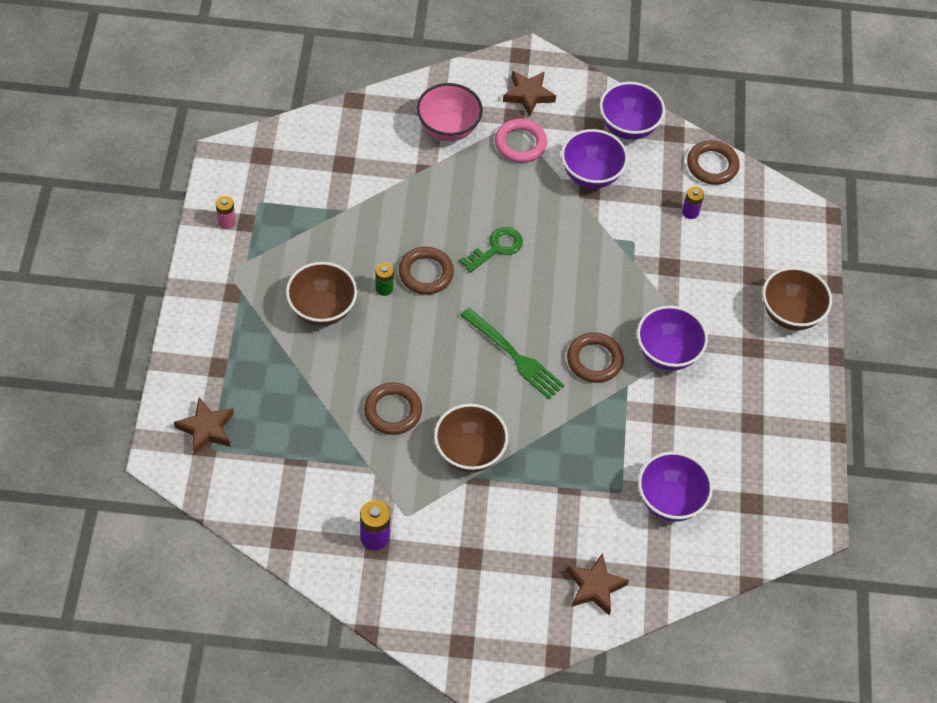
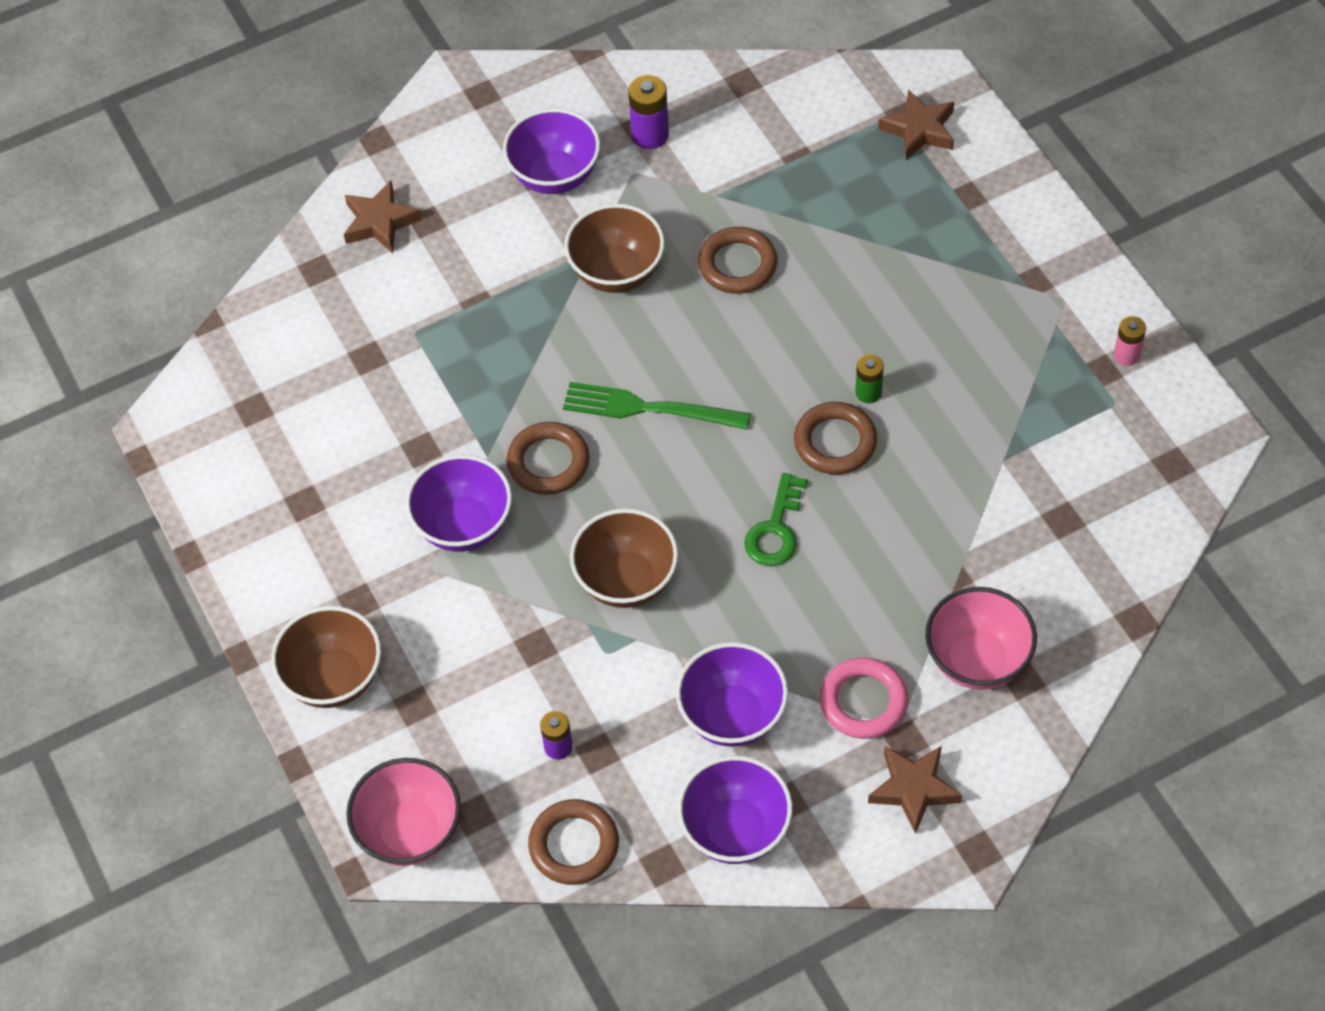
camera: 155 degrees right, 0 degrees up
brown bowl [286,262,357,326] -> brown bowl moved to [570,508,678,608]
purple bowl [638,452,713,522] -> purple bowl moved to [503,108,600,194]
none -> pink bowl [346,758,461,866]

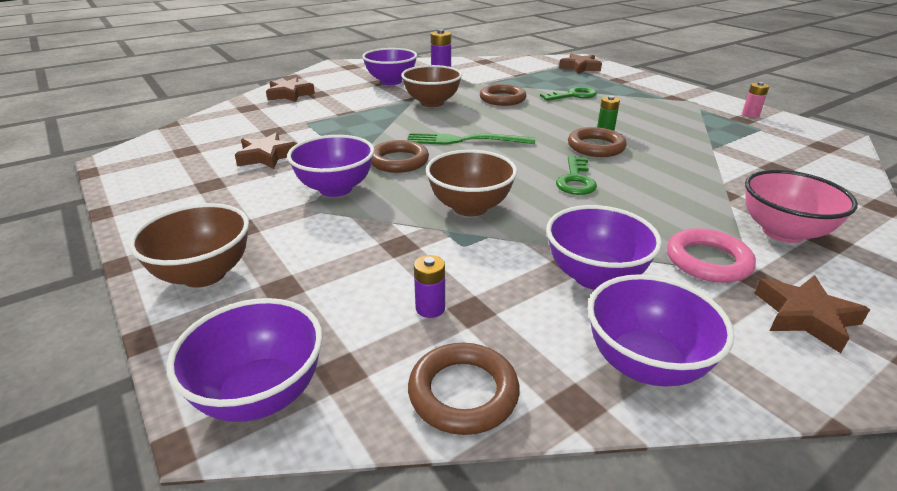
camera: 10 degrees left, 25 degrees down
pink bowl [346,758,461,866] -> purple bowl [167,298,323,422]
none -> brown star [235,133,297,169]
none -> green key [540,87,597,101]

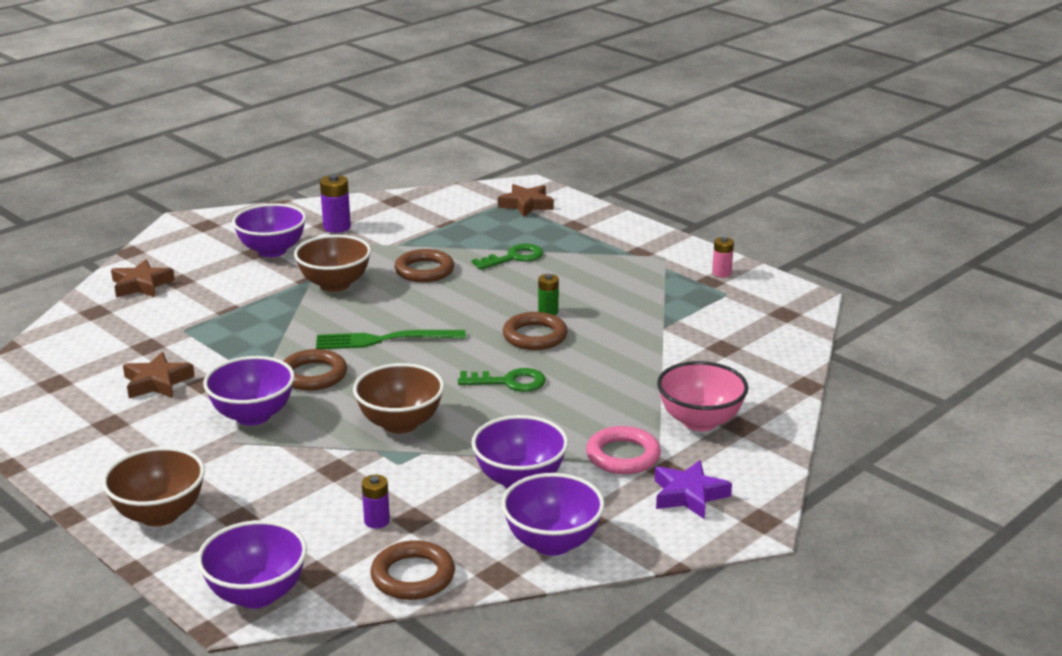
camera: 10 degrees left, 5 degrees down
green key [556,156,597,195] -> green key turned 90 degrees counterclockwise [458,368,546,392]
brown star [754,276,870,353] -> purple star [655,460,732,519]

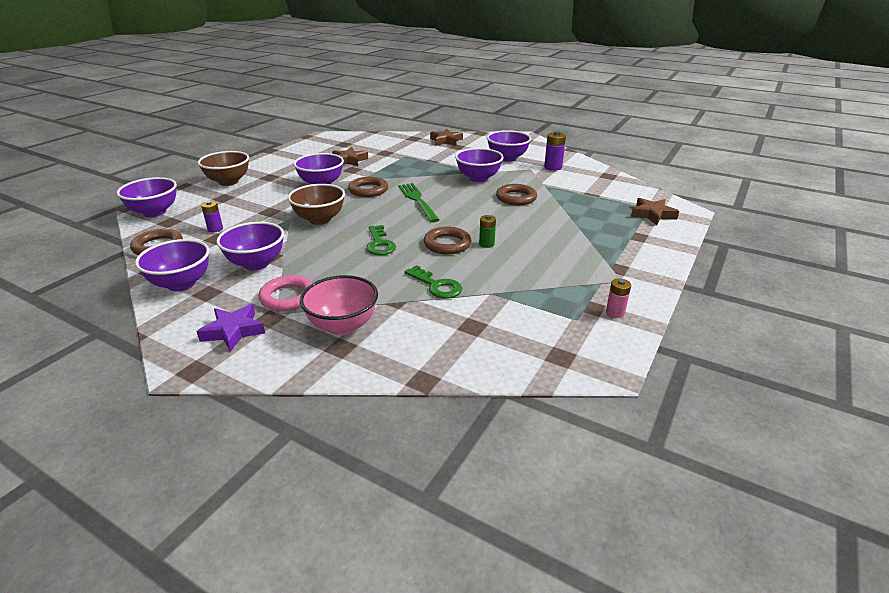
camera: 75 degrees right, 5 degrees up
brown bowl [294,235,371,292] -> purple bowl [455,148,503,182]
green key [472,244,543,270] -> green key moved to [404,265,462,298]

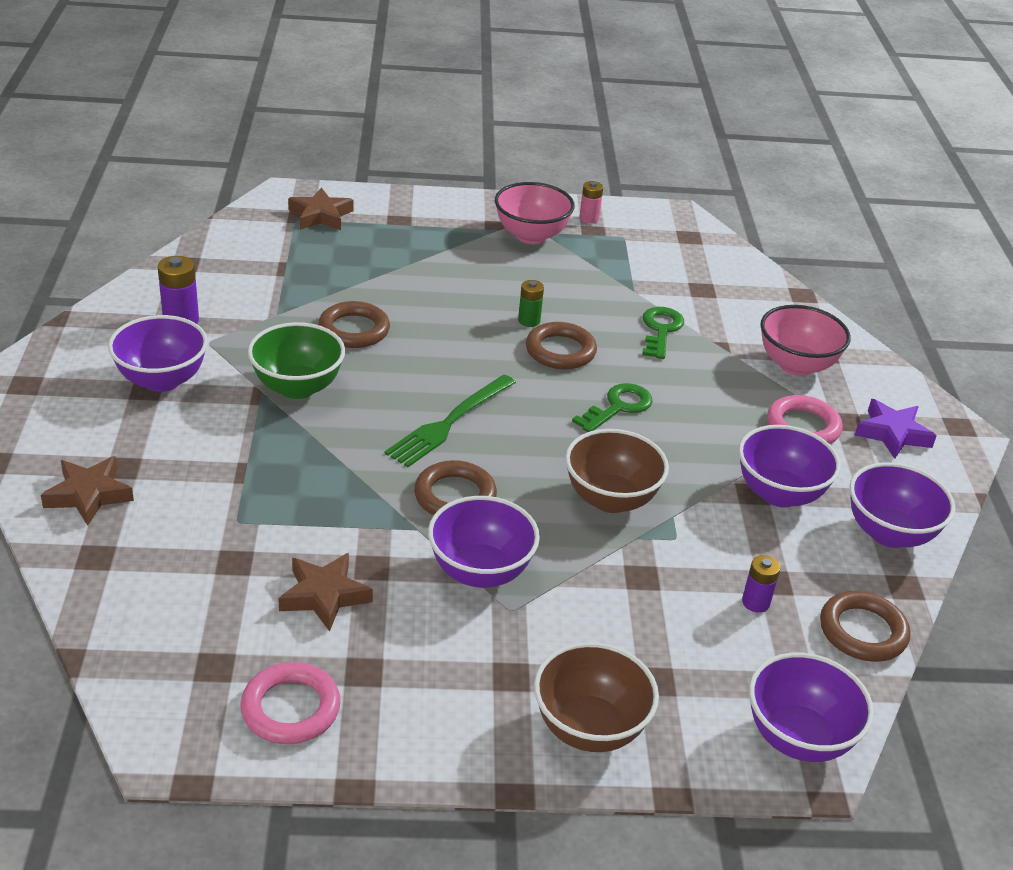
camera: 125 degrees left, 5 degrees up
purple bowl [455,148,503,182] -> green bowl [248,322,345,399]
none -> pink ring [240,662,341,744]
none -> pink bowl [495,182,575,244]

